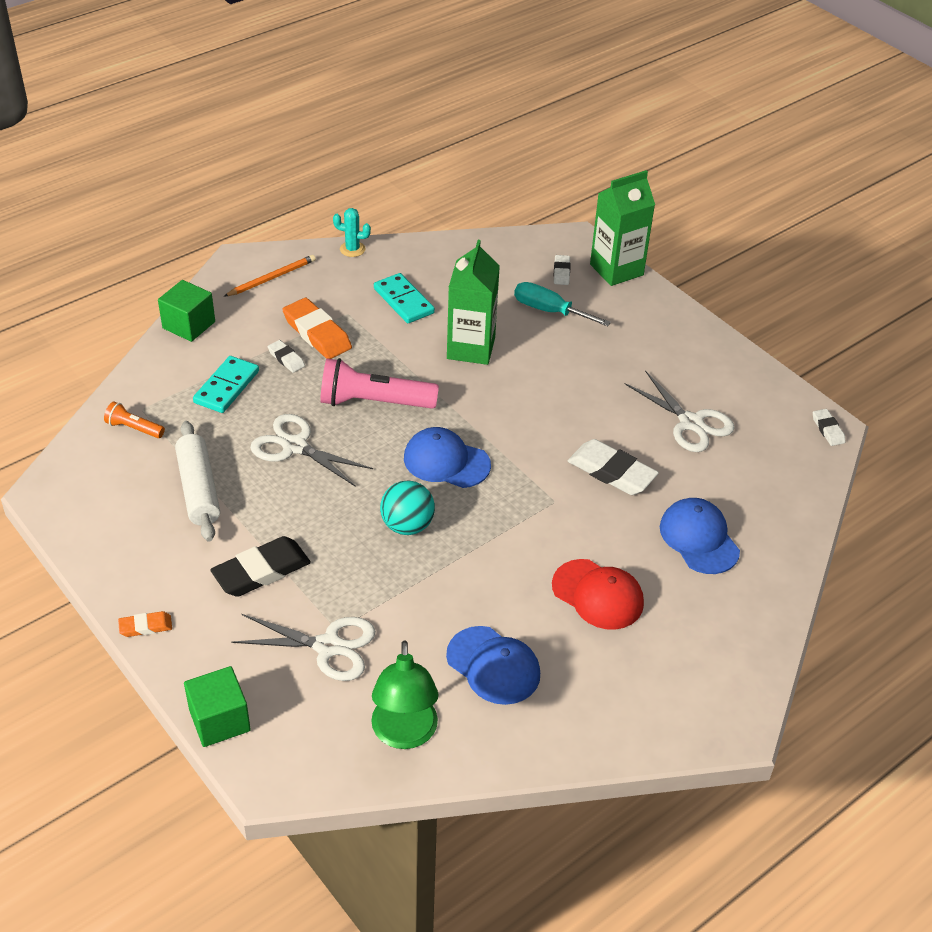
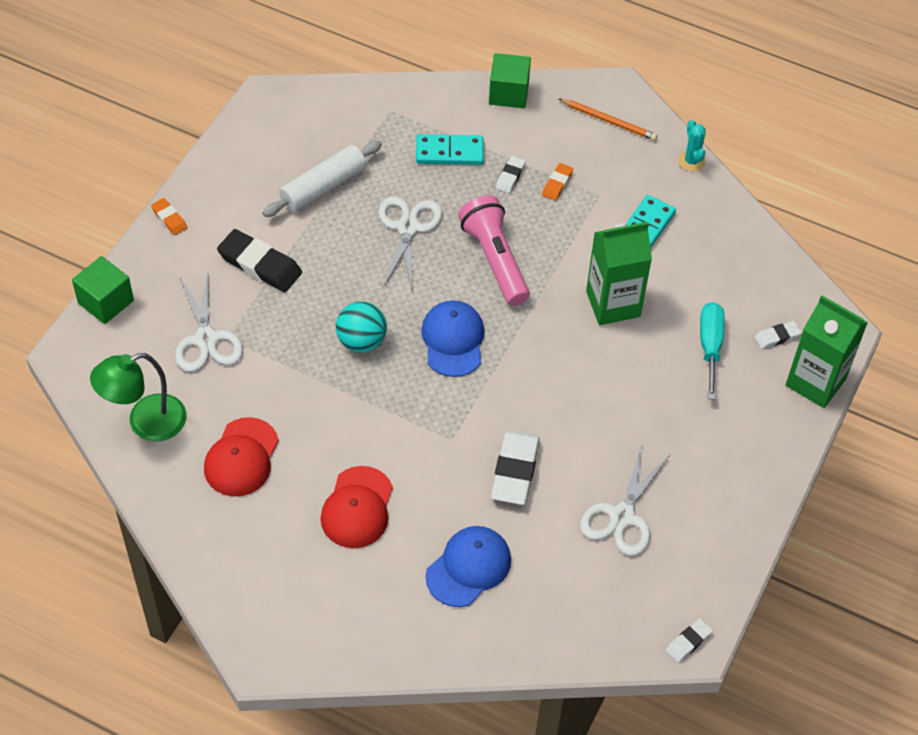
camera: 65 degrees right, 10 degrees up
orange flashlight [104,401,165,438] -> none
orange eraser [282,298,352,359] -> orange eraser [542,163,573,201], size x0.52
blue cap [446,626,540,705] -> red cap [204,417,279,497]

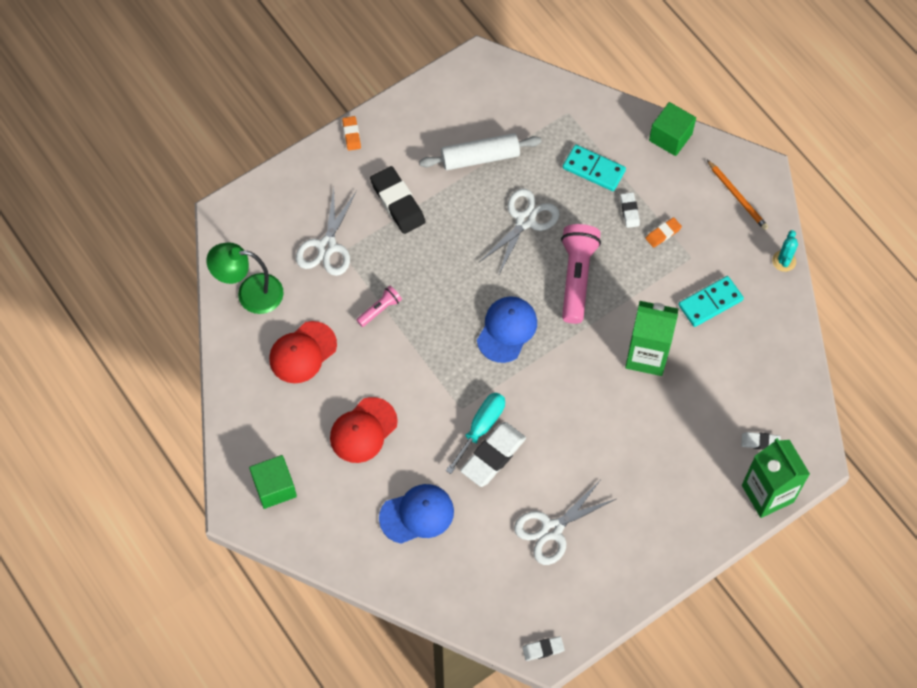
camera: 30 degrees right, 10 degrees up
green cube [72,256,134,324] -> green cube moved to [249,455,297,509]
turquoise ball [336,301,387,353] -> none
white eraser [496,156,526,193] -> white eraser turned 60 degrees counterclockwise [620,192,640,228]
turquoise screwdriver [700,302,725,400] -> turquoise screwdriver moved to [446,393,505,474]
none -> pink flashlight [356,286,402,327]

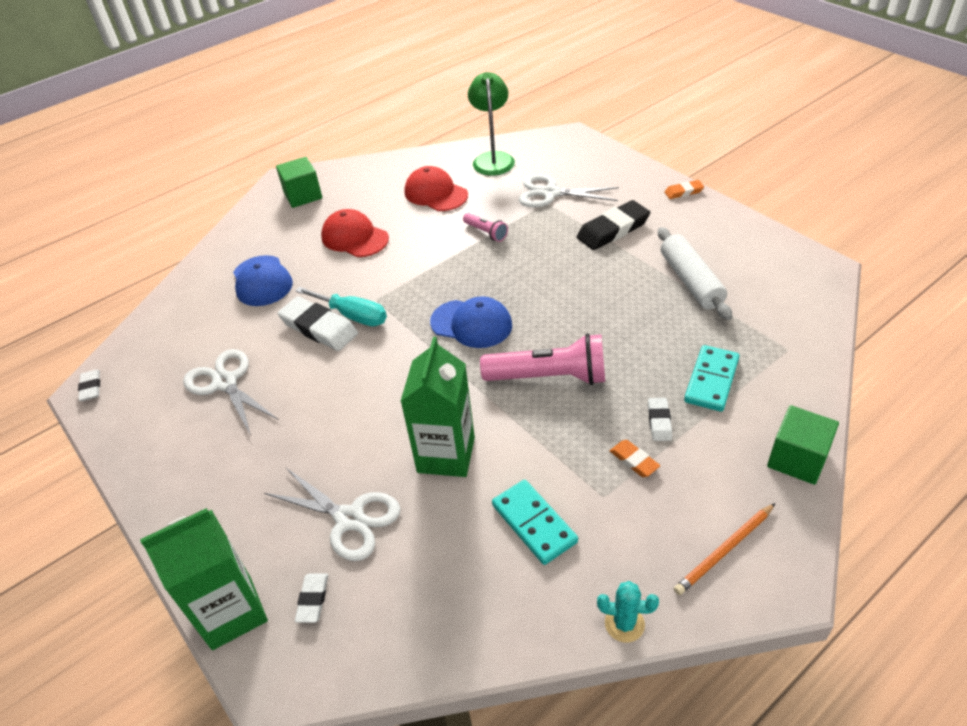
camera: 90 degrees right, 20 degrees down
white scissors [478,189,560,276] -> white scissors moved to [264,467,401,561]
white eraser [620,192,640,228] -> white eraser turned 75 degrees counterclockwise [648,398,672,441]

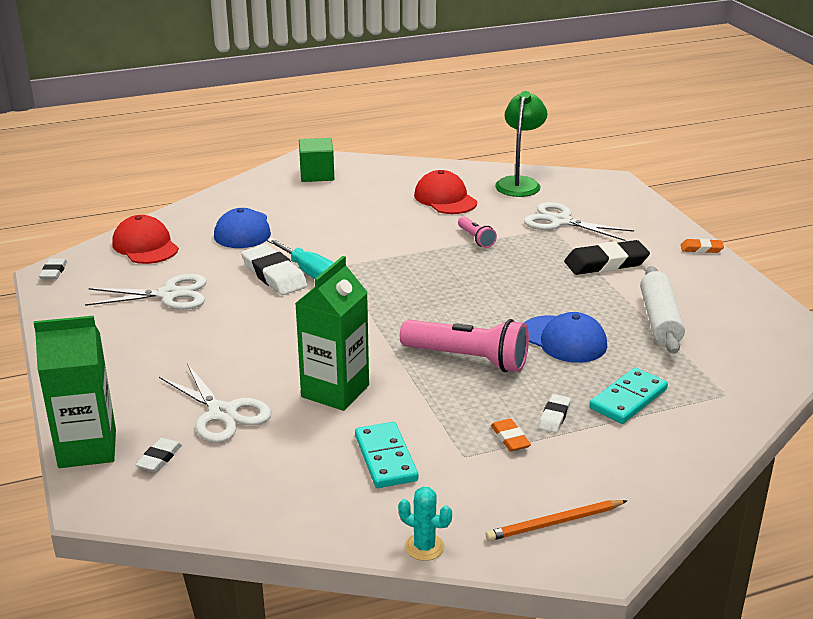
camera: 15 degrees right, 15 degrees down
white scissors [183,349,279,435] -> white scissors turned 105 degrees clockwise [85,274,207,310]
red cap [321,209,389,257] -> red cap moved to [112,215,179,264]
blue cap [430,296,512,348] -> blue cap moved to [524,312,607,363]
green cube [767,405,839,485] -> none

